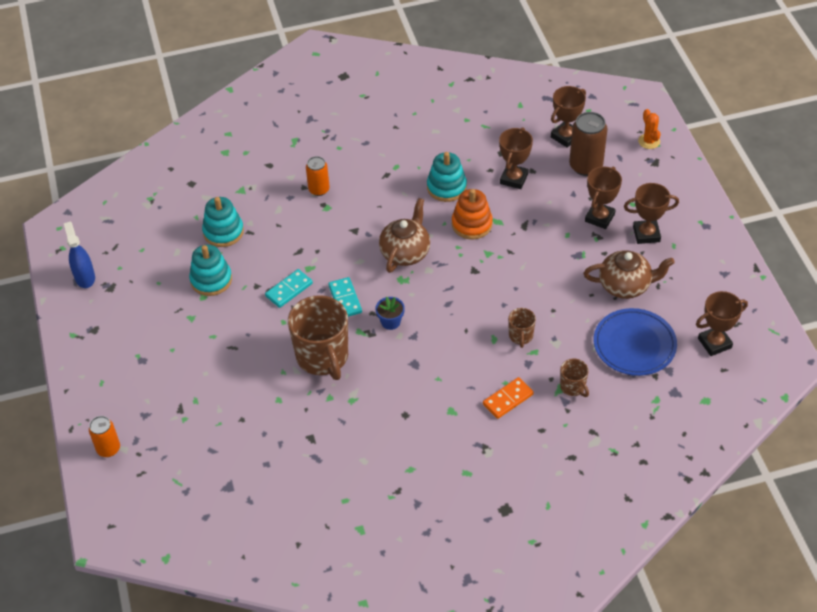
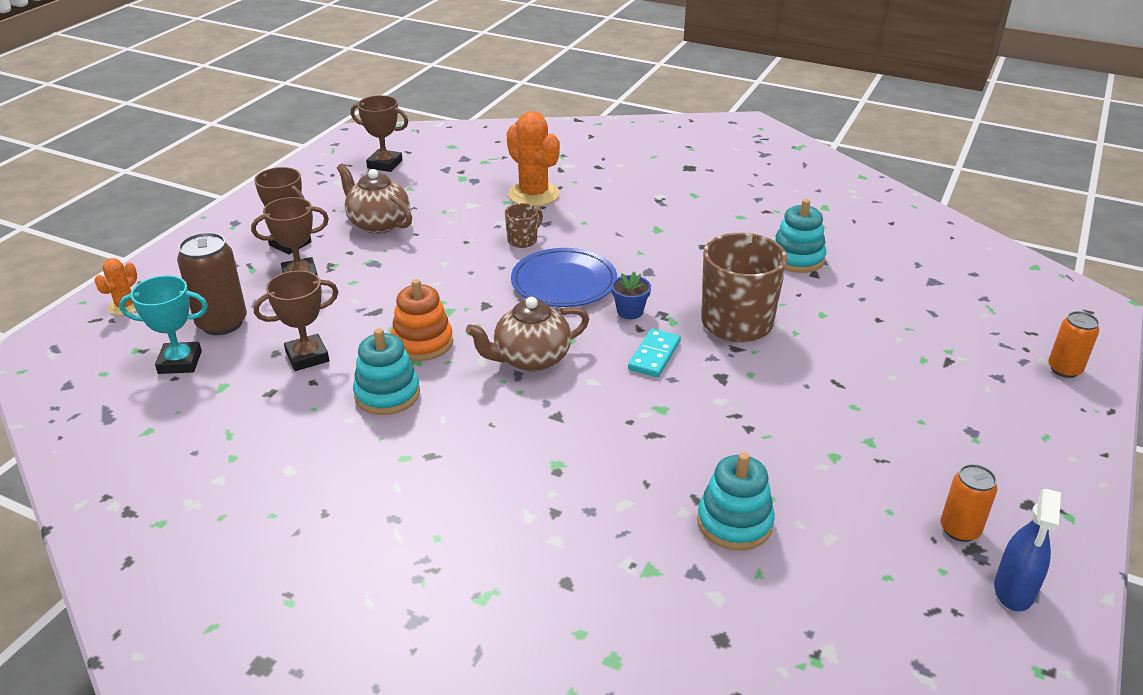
camera: 140 degrees left, 15 degrees down
turquoise stacking toy [189,245,232,296] -> turquoise stacking toy moved to [774,199,827,273]
turquoise domino [265,269,313,308] -> none
orange can [306,156,330,196] -> orange can moved to [940,464,997,542]
orange domino [483,377,534,419] -> none
brown trophy [551,86,586,148] -> turquoise trophy [119,275,208,374]
brown mug [560,359,589,397] -> orange cactus [506,111,560,207]
blue plate [594,308,677,376] -> blue plate moved to [511,248,617,307]

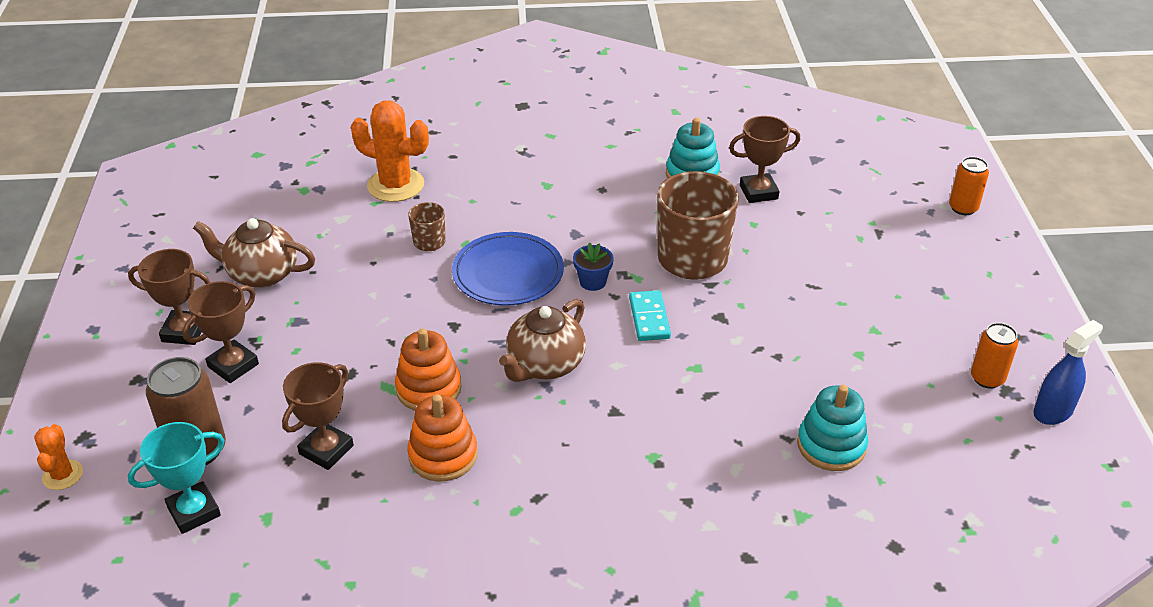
camera: 30 degrees left, 5 degrees up
brown trophy [351,95,408,172] -> brown trophy moved to [729,116,800,203]
turquoise stacking toy [353,328,420,415] -> orange stacking toy [407,395,477,482]
blue spray bottle [994,489,1061,612] -> blue spray bottle turned 120 degrees counterclockwise [1033,320,1103,425]

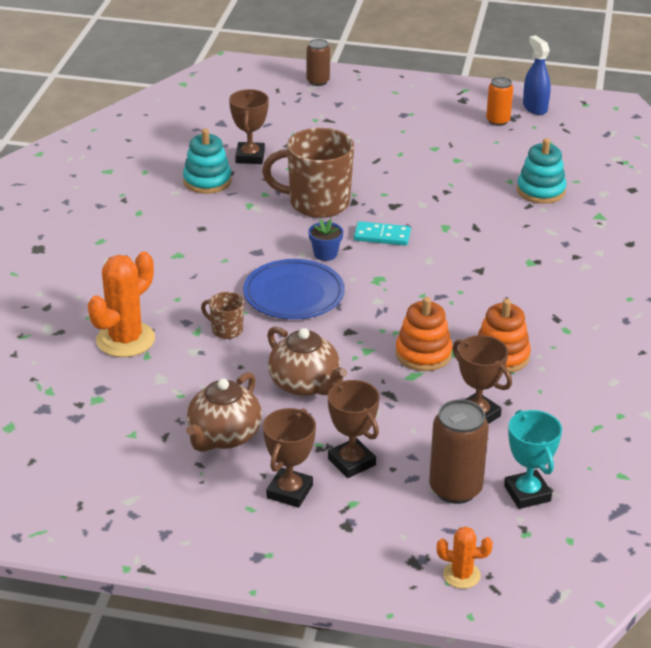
camera: 75 degrees left, 5 degrees down
brown teapot [499,299,586,382] -> brown teapot moved to [267,326,347,396]
orange can [949,157,989,215] -> brown can [306,39,330,86]

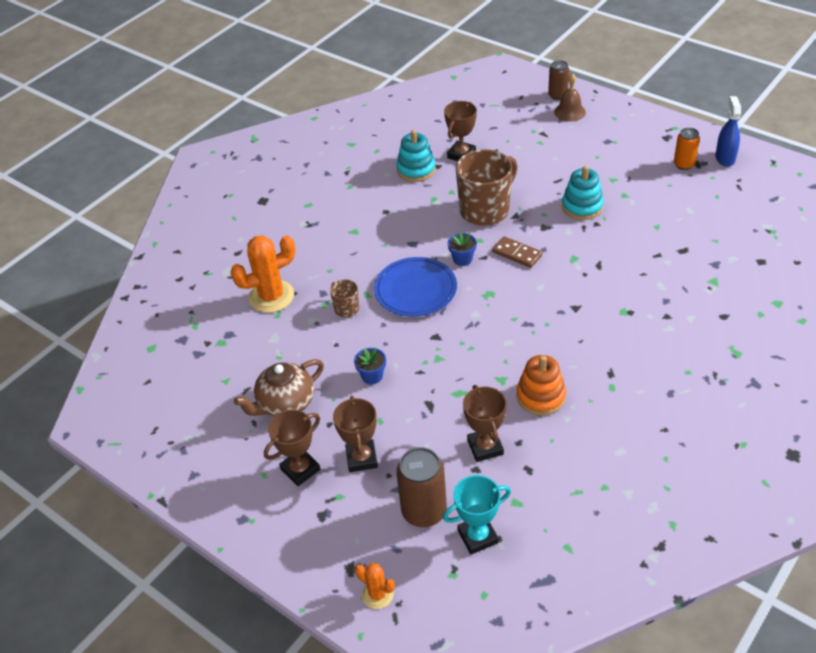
camera: 30 degrees right, 10 degrees up
brown mug [262,128,354,218] -> brown mug turned 105 degrees clockwise [456,149,518,226]
brown teapot [267,326,347,396] -> blue flower pot [354,348,386,384]
turquoise domino [354,221,411,246] -> brown domino [492,236,542,268]
orange stacking toy [396,297,452,371] -> none
turquoise trophy [504,410,562,509] -> turquoise trophy turned 60 degrees clockwise [443,475,511,555]
turquoise stacking toy [517,138,566,204] -> turquoise stacking toy moved to [562,166,604,220]
none -> brown bell [554,73,586,122]

